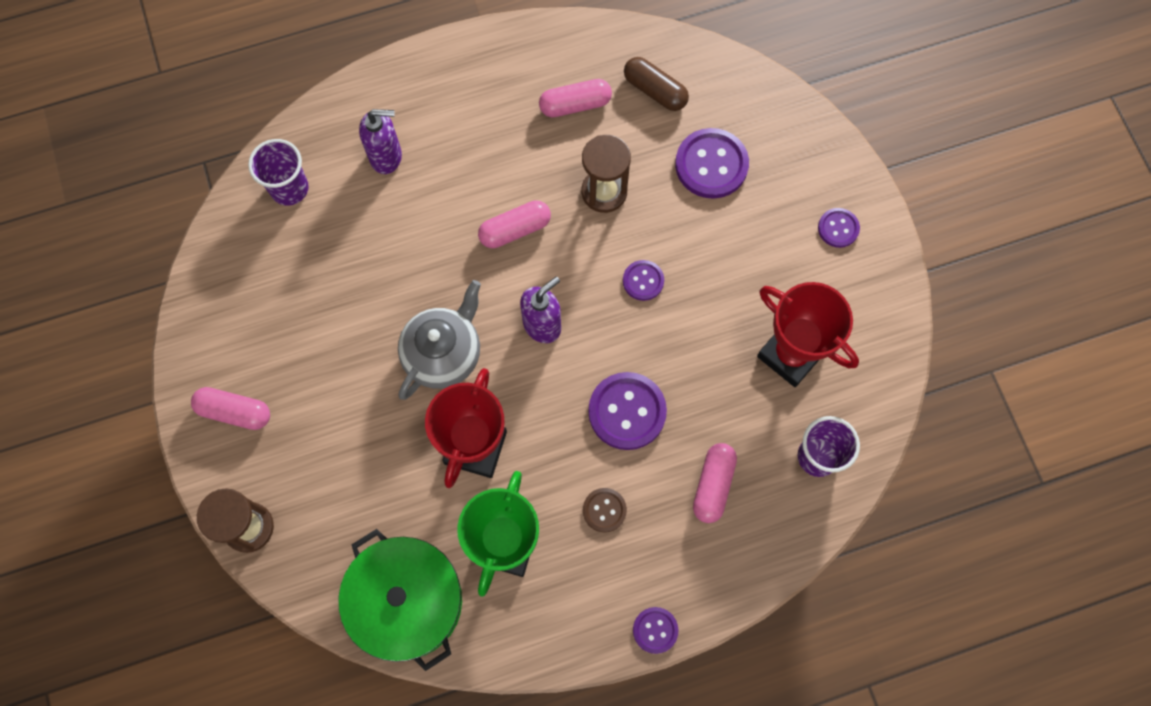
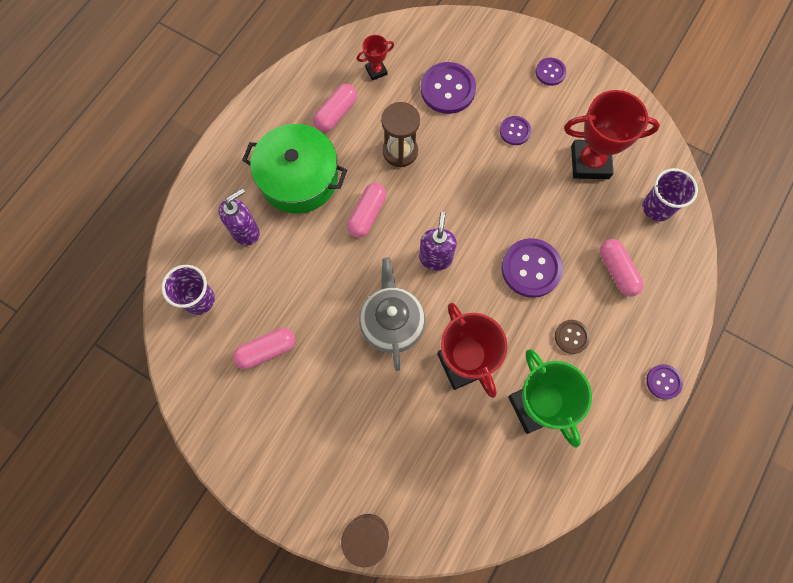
camera: 40 degrees left, 0 degrees up
pink capsule [191,387,270,430] -> pink capsule moved to [233,328,295,369]
green pot [339,529,462,671] -> green pot moved to [242,124,347,213]
purple button [623,260,664,301] -> purple button moved to [500,116,531,145]
brown capsule [624,57,689,111] -> red trophy [357,35,394,81]

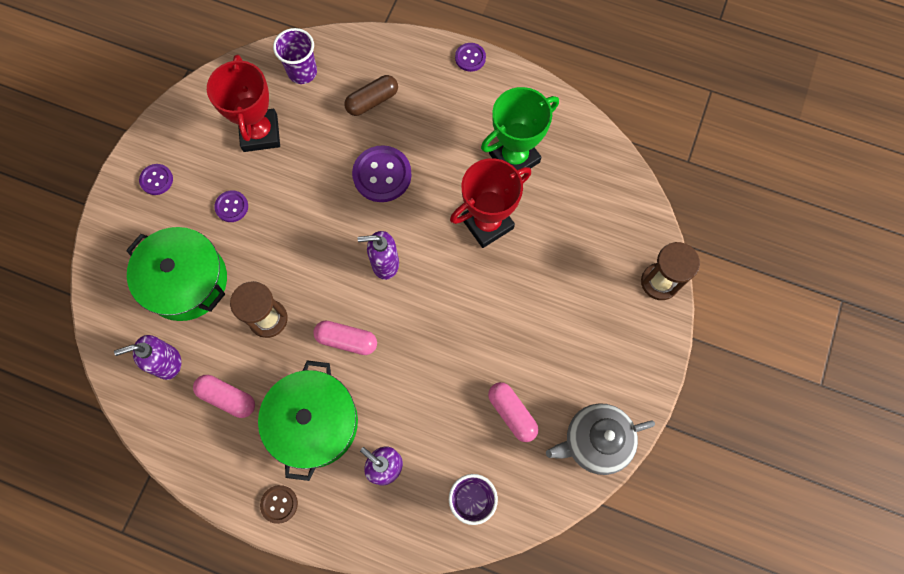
camera: 100 degrees left, 0 degrees up
red trophy [357,35,394,81] -> purple soap dispenser [114,335,181,380]
grey teapot [359,257,425,371] -> grey teapot moved to [546,403,655,475]
purple button [421,62,476,114] -> green pot [126,227,227,321]
brown button [555,320,590,354] -> brown button moved to [260,485,298,524]
pink capsule [600,239,644,296] -> brown capsule [344,75,398,116]

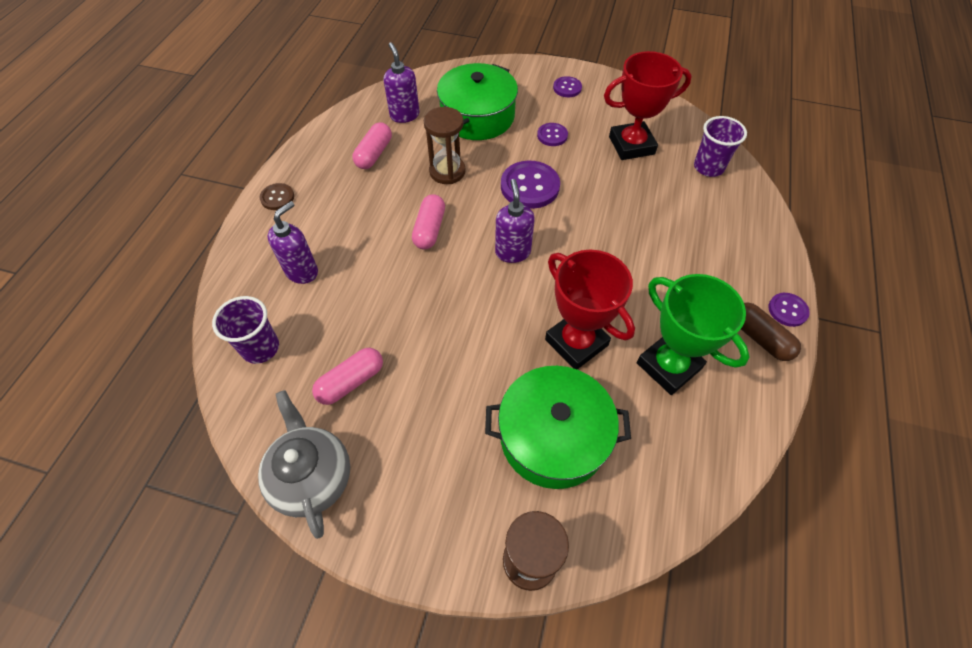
camera: 85 degrees right, 15 degrees down
green pot [258,360,358,481] -> green pot moved to [485,366,631,489]
brown capsule [344,75,398,116] -> brown capsule moved to [741,303,801,361]
purple button [352,145,412,202] -> purple button moved to [501,161,560,209]

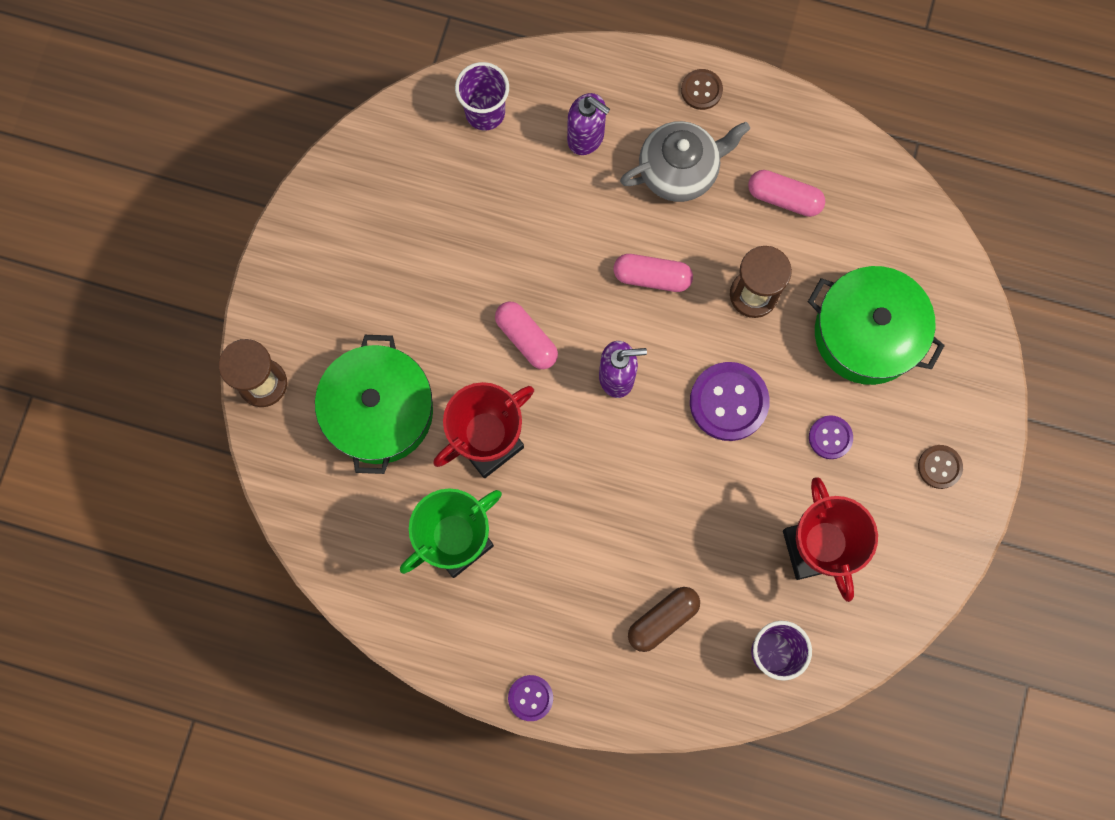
camera: 90 degrees right, 20 degrees up
grey teapot [258,390,350,539] -> grey teapot moved to [620,121,750,202]
pink capsule [312,348,383,405] -> pink capsule moved to [495,302,558,369]
purple soap dispenser [384,42,420,123] -> none
purple button [553,76,582,97] -> brown button [918,445,963,489]
brown capsule [741,303,801,361] -> brown capsule moved to [628,587,700,652]

